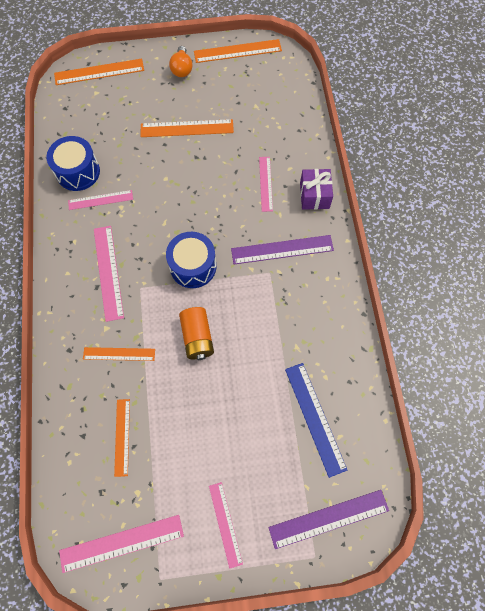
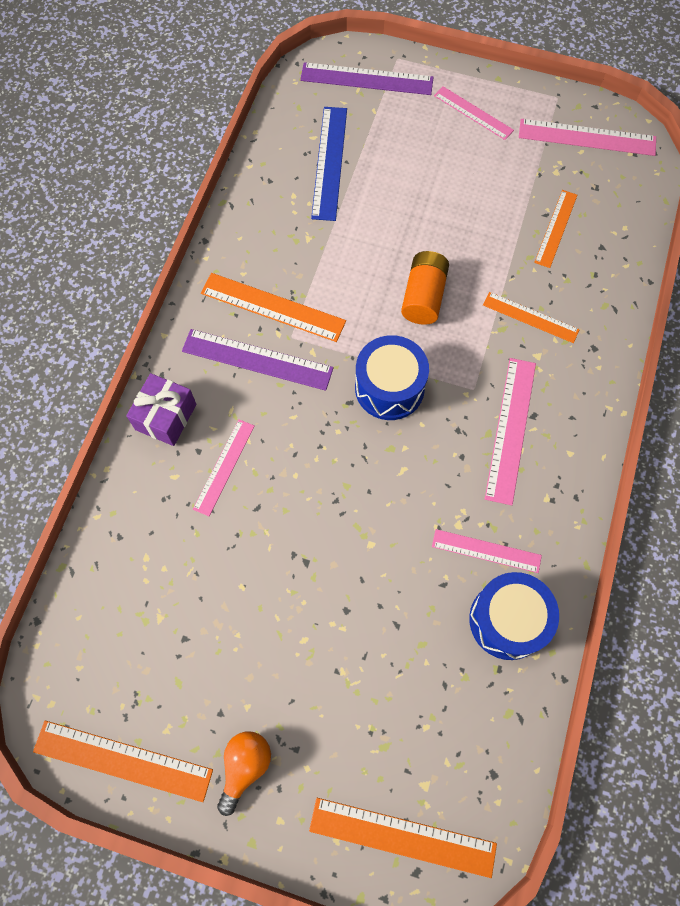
camera: 155 degrees left, 0 degrees up
orange ruler [141,119,234,137] -> orange ruler moved to [201,273,346,342]
pink ruler [209,482,243,569] -> pink ruler turned 60 degrees counterclockwise [434,86,514,140]

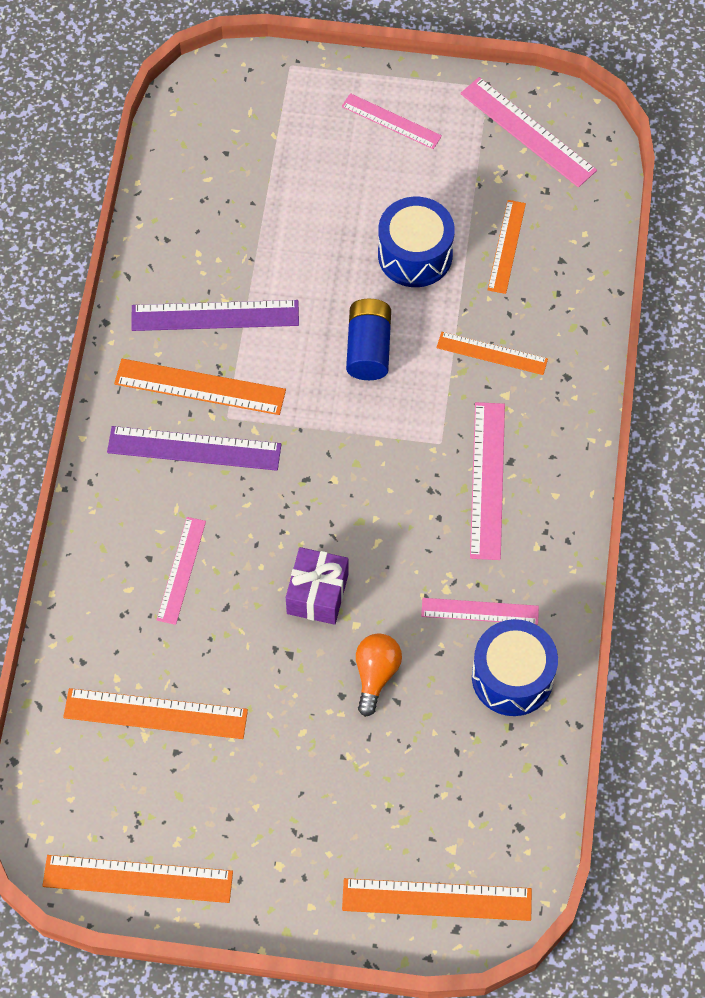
camera: 10 degrees left, 5 degrees down
purple gift [126,373,196,446] -> purple gift moved to [286,547,348,625]
orange light bulb [217,731,271,816] -> orange light bulb moved to [356,633,402,717]
purple ruler [300,62,434,95] -> purple ruler moved to [131,300,299,331]
blue ruler [311,107,347,221] -> none
blue drum [355,335,429,420] -> blue drum moved to [378,197,455,287]
orange battery [401,251,449,325] -> blue battery [346,299,391,380]
pink ruler [519,119,656,156] -> pink ruler turned 45 degrees clockwise [460,77,597,188]
none -> orange ruler [63,688,248,739]

